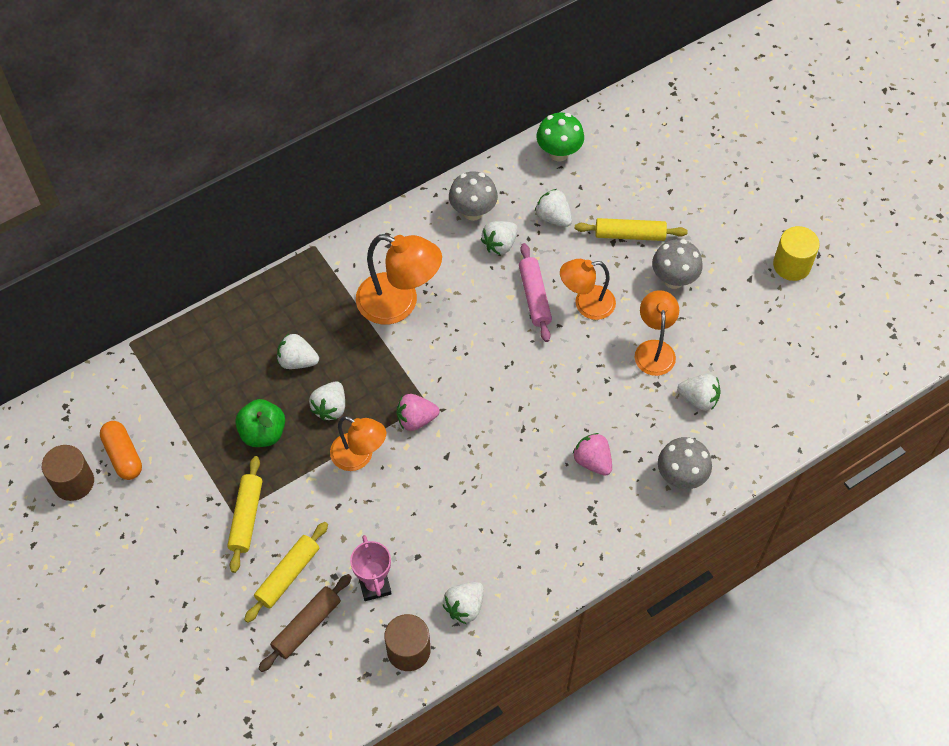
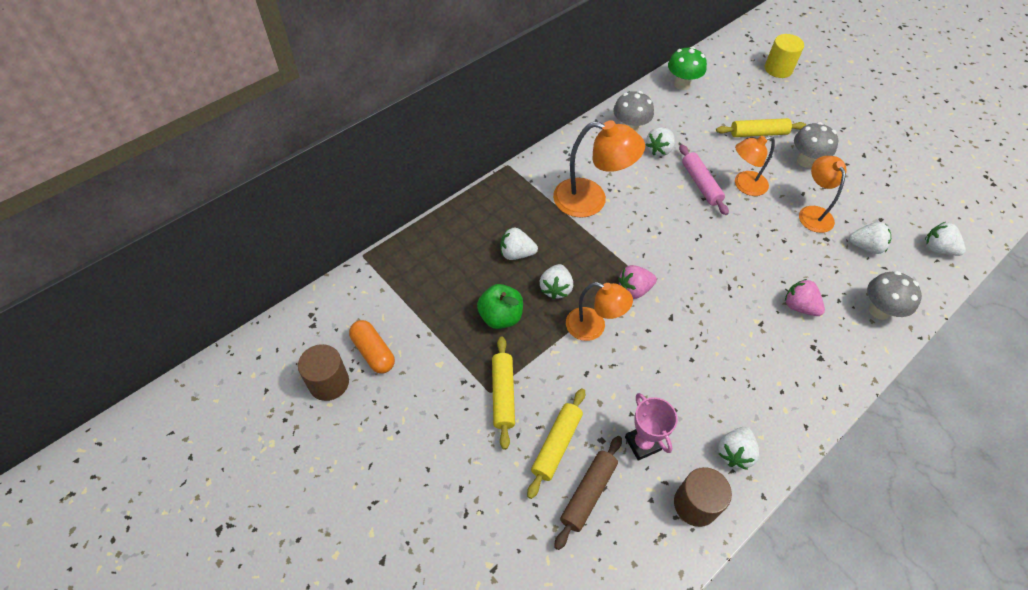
camera: 10 degrees left, 5 degrees down
white strawberry [535,189,572,227] -> white strawberry moved to [925,222,966,256]
yellow cylinder [773,226,820,281] -> yellow cylinder moved to [765,34,804,78]

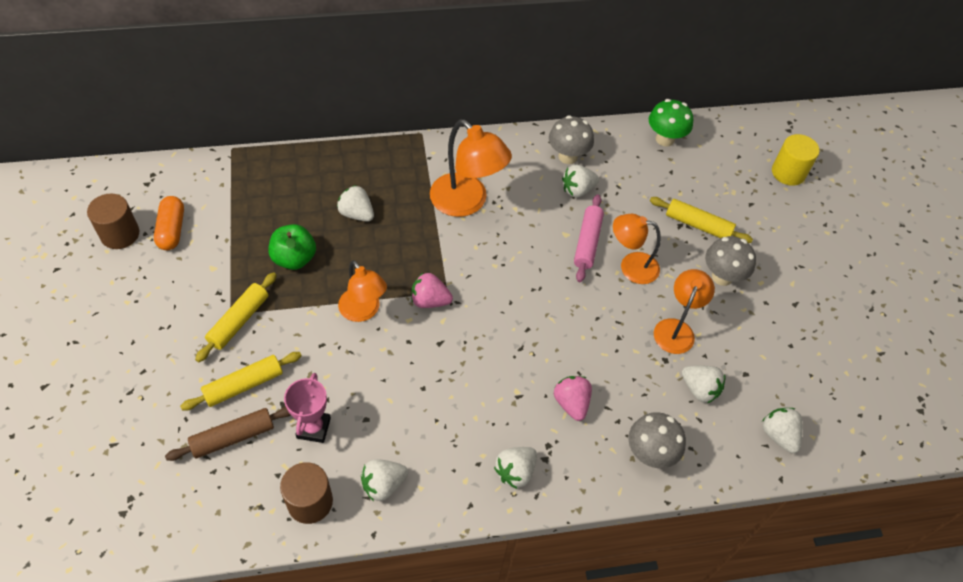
camera: 30 degrees right, 0 degrees up
white strawberry [540,264,573,300] -> white strawberry moved to [494,447,537,489]

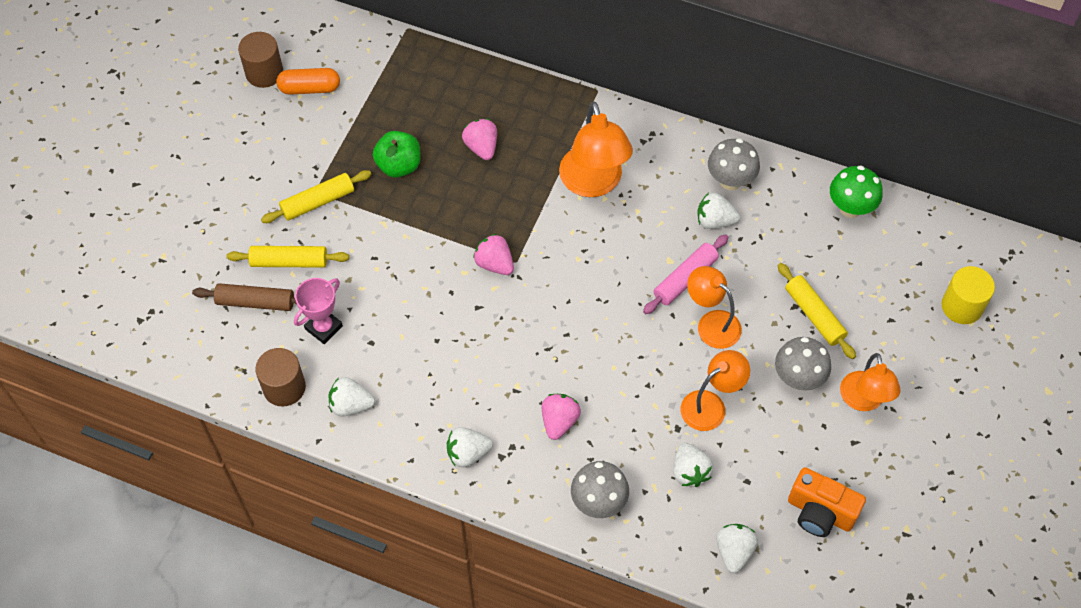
camera: 35 degrees right, 5 degrees up
orange capsule [154,196,184,250] -> orange capsule turned 60 degrees clockwise [277,68,340,95]
white strawberry [337,185,374,222] -> pink strawberry [462,119,497,160]
orange lamp [338,260,387,322] -> orange lamp moved to [840,353,901,411]
none -> orange camera [788,467,866,537]

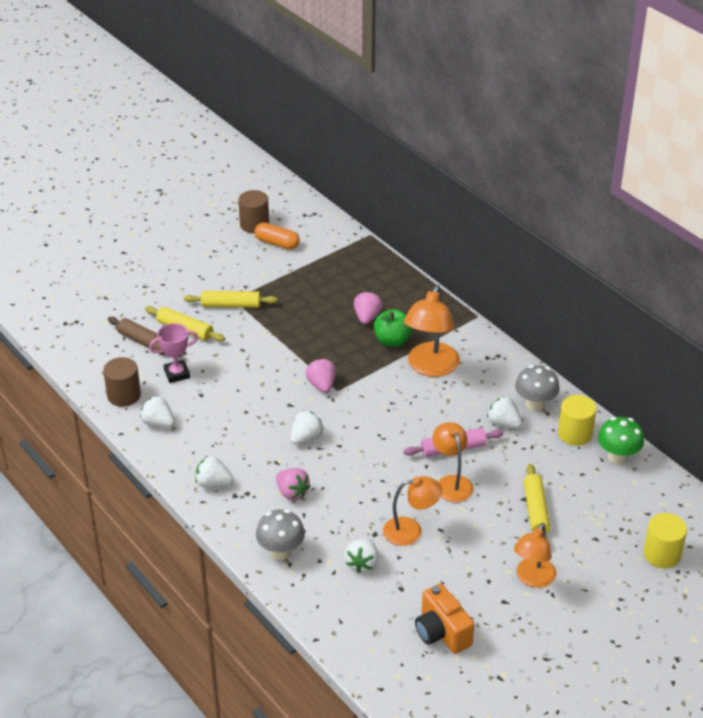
camera: 30 degrees right, 20 degrees down
green apple [373,131,421,178] -> green apple moved to [374,309,413,347]
pink strawberry [542,394,581,440] -> pink strawberry turned 90 degrees clockwise [276,468,310,500]
white strawberry [716,524,758,573] -> white strawberry moved to [290,410,324,445]
grey mushroom [775,337,831,391] -> none
none -> yellow cylinder [558,395,597,446]

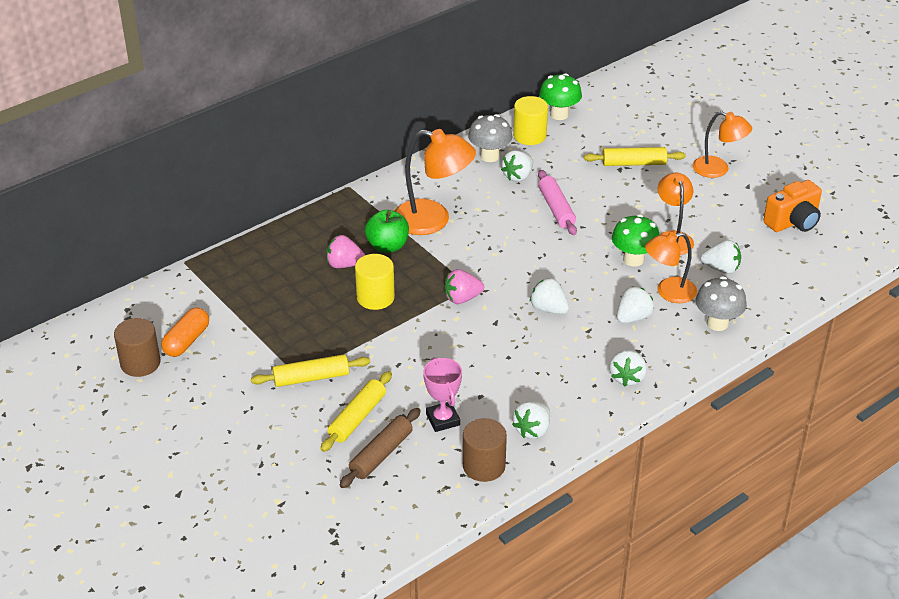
camera: 90 degrees left, 0 degrees up
yellow rolling pin [184,291,277,308] -> yellow rolling pin turned 75 degrees clockwise [251,354,370,387]
pink strawberry [276,468,310,500] -> white strawberry [617,286,654,323]
orange lamp [433,422,474,502] -> orange lamp moved to [645,232,697,303]
yellow cylinder [643,513,687,568] -> yellow cylinder moved to [355,254,395,310]
none -> green mushroom [612,214,659,267]

